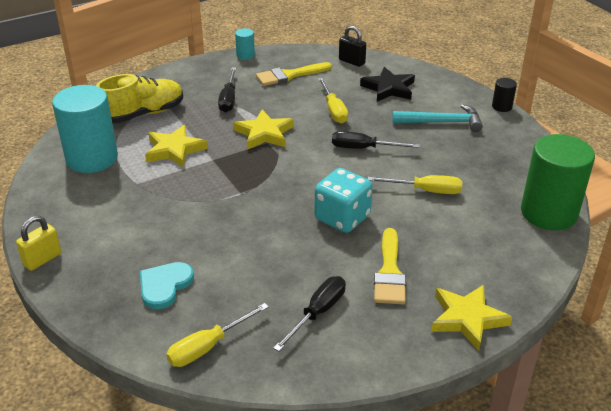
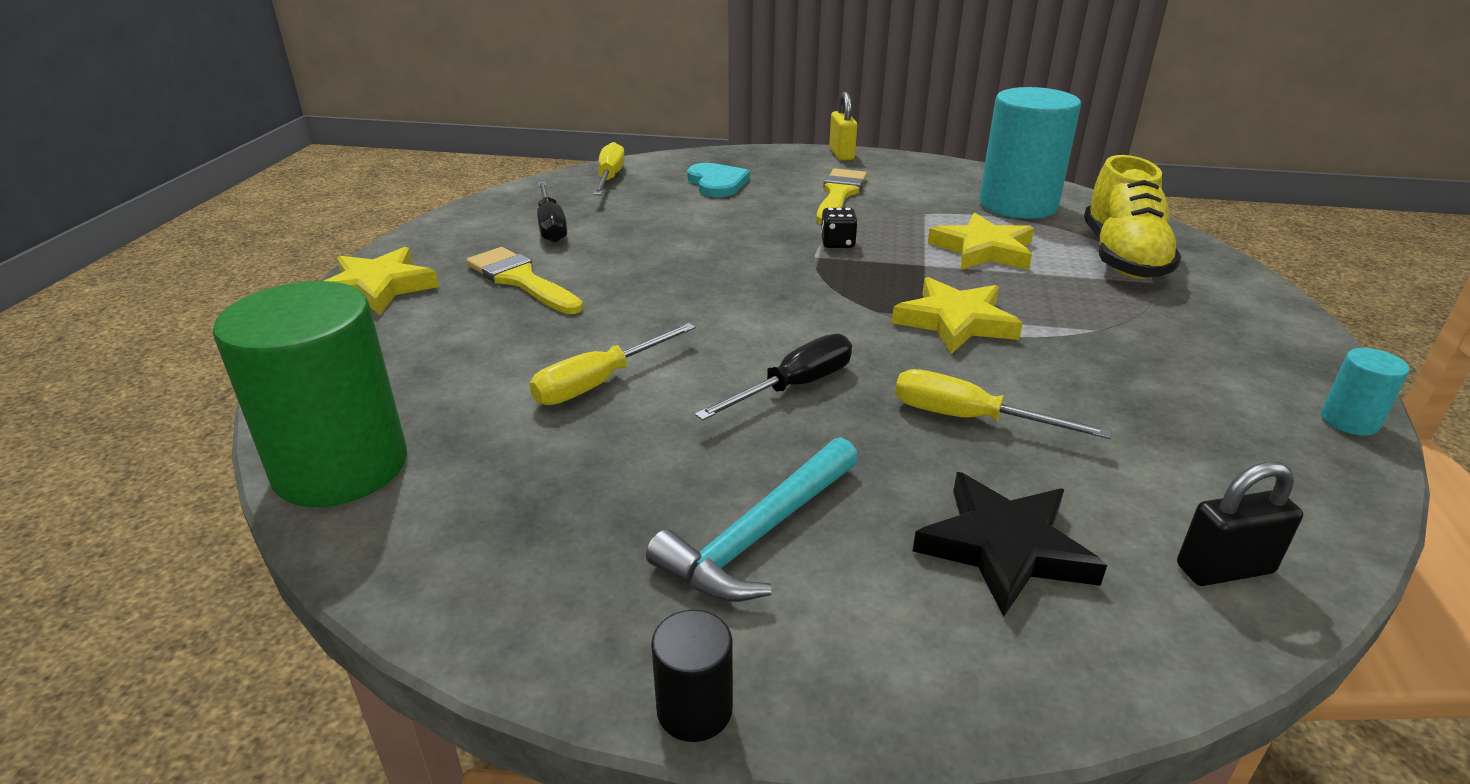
camera: 130 degrees right, 5 degrees down
black screwdriver [218,68,236,113] -> none
yellow brush [256,62,332,86] -> yellow brush moved to [816,169,867,224]
turquoise dice [315,168,373,233] -> none
none -> black dice [821,208,858,248]

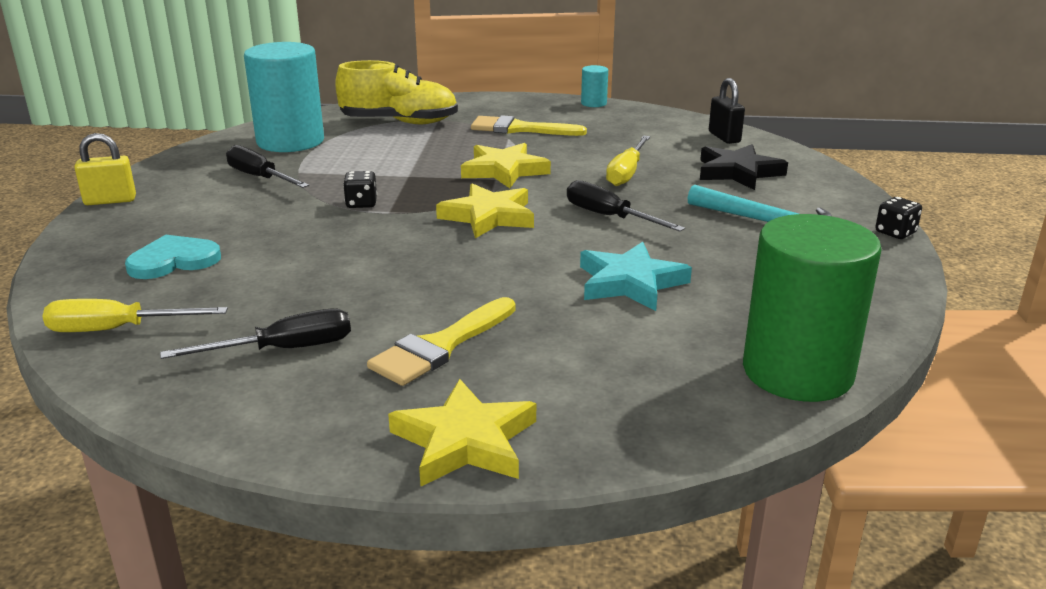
camera: 95 degrees left, 5 degrees down
yellow screwdriver [530,323,696,405] -> turquoise star [580,242,692,311]
black cylinder [651,610,733,742] -> black dice [875,197,922,239]
yellow brush [816,169,867,224] -> yellow brush moved to [471,115,587,136]
yellow star [928,213,1034,270] -> yellow star moved to [436,183,534,238]
none -> black screwdriver [226,145,309,188]

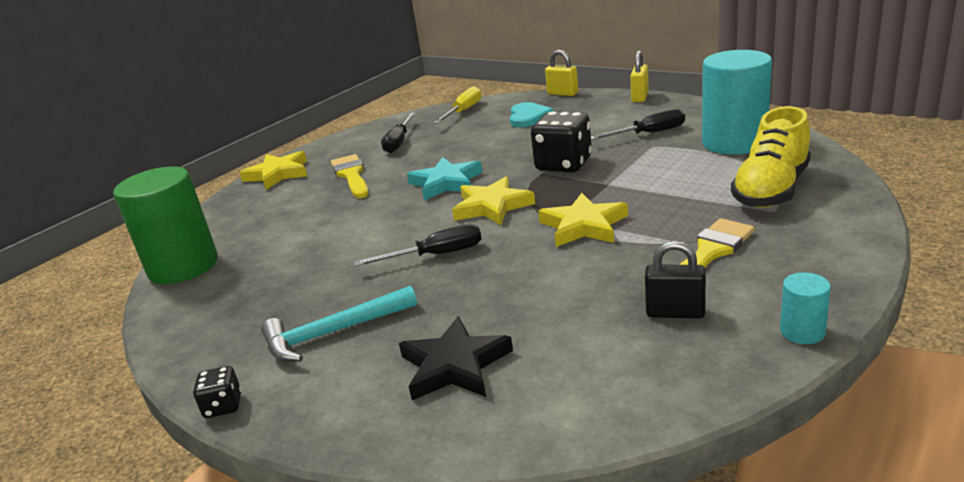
camera: 125 degrees right, 0 degrees up
black dice [343,171,377,208] -> black dice [531,111,592,172], size x2.04
turquoise star [580,242,692,311] -> turquoise star moved to [407,157,482,200]
yellow screwdriver [606,136,650,186] -> none
black padlock [709,78,745,144] -> black padlock moved to [645,241,706,318]
none -> yellow padlock [545,50,578,96]

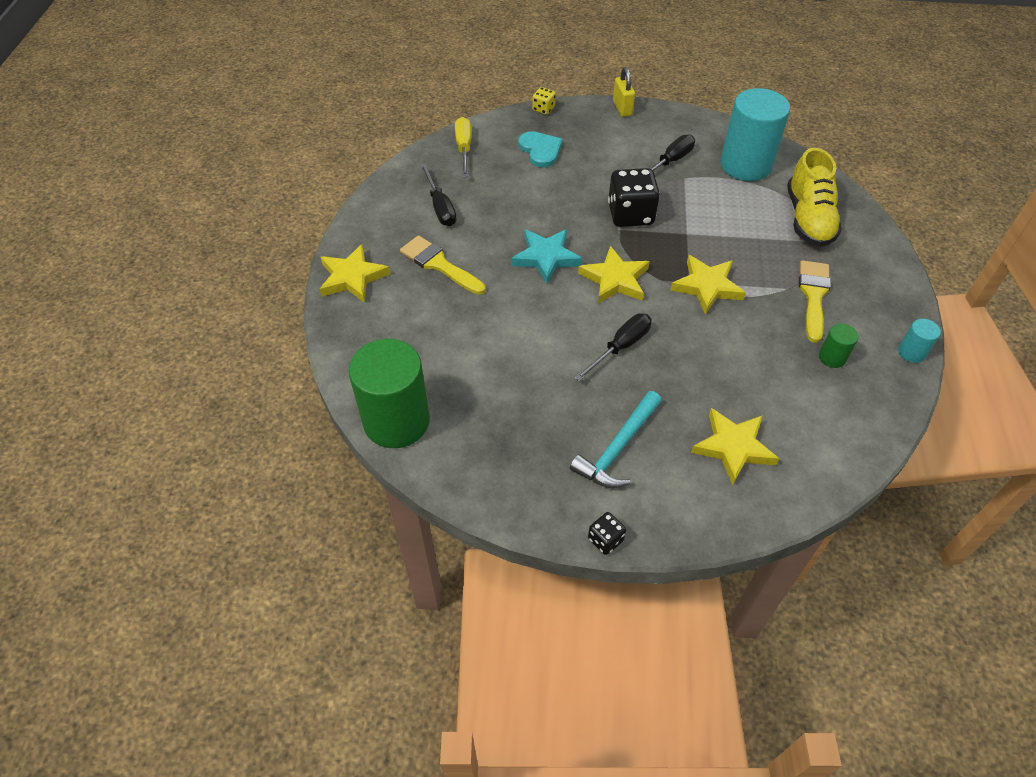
camera: 35 degrees left, 25 degrees up
black star [399,316,513,400] -> yellow star [691,408,779,485]
yellow padlock [545,50,578,96] -> yellow dice [532,87,556,115]
black padlock [645,241,706,318] -> green cylinder [819,324,858,368]

